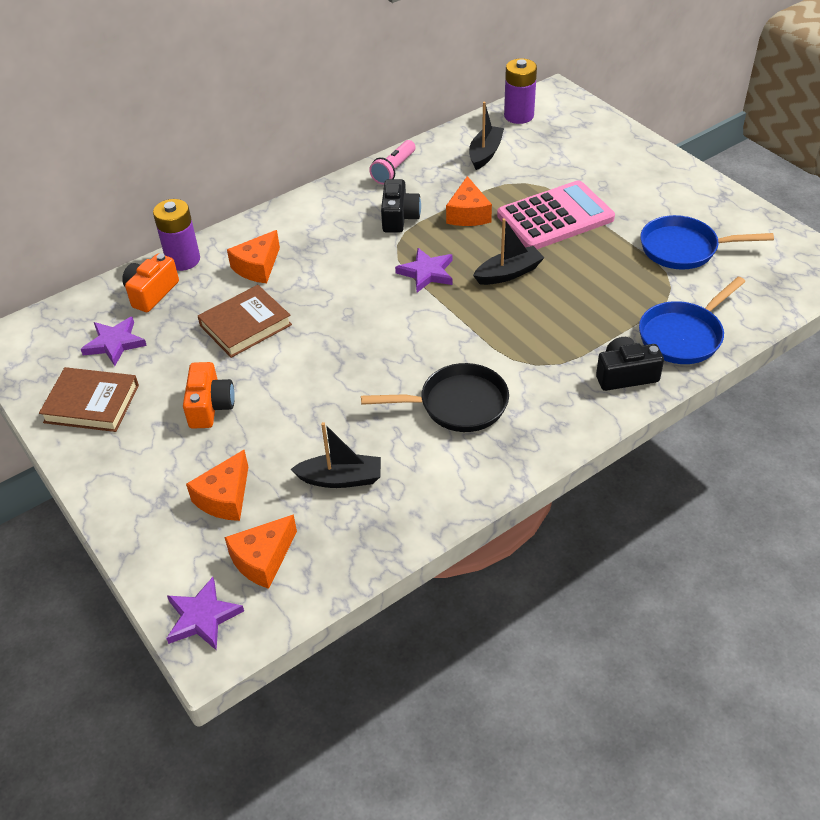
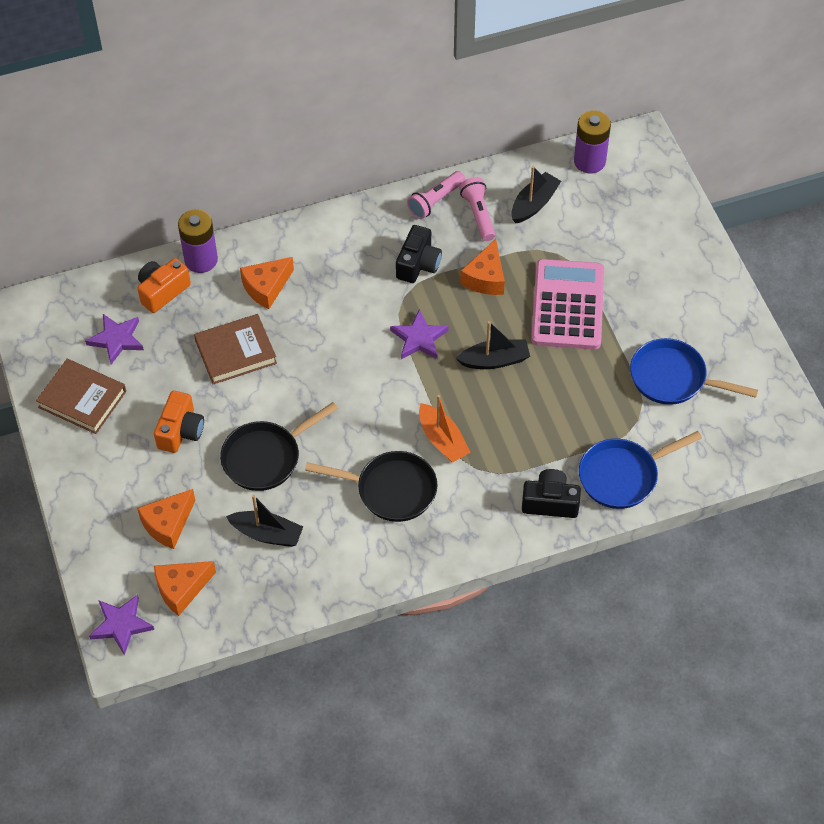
camera: 15 degrees right, 10 degrees up
pink calculator [497,180,615,249] -> pink calculator turned 75 degrees counterclockwise [531,259,604,350]
none -> black pan [220,402,338,491]
none -> orange boat [419,395,471,463]
none -> pink flashlight [459,177,495,241]

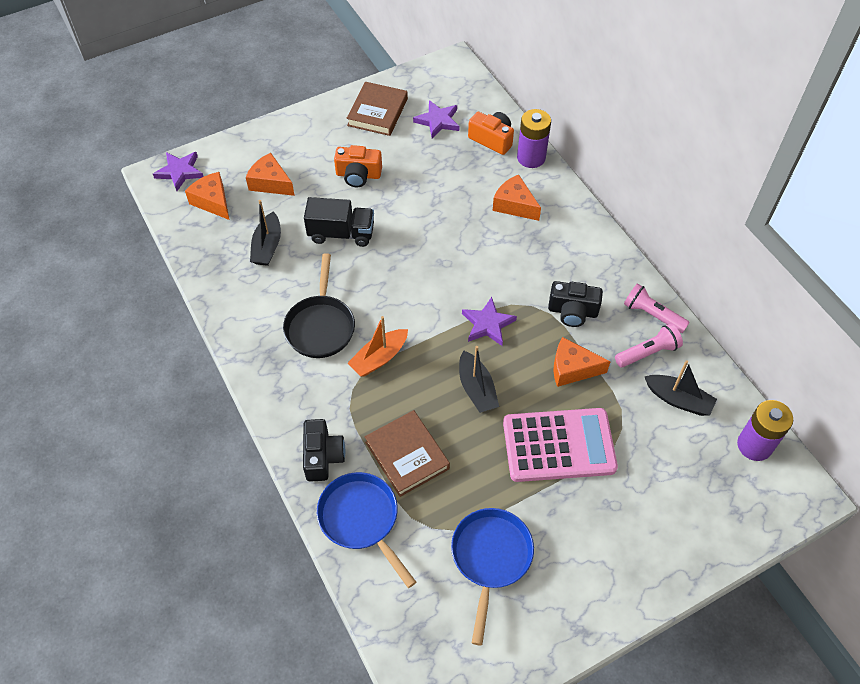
camera: 80 degrees right, 0 degrees up
brown book [194,314,277,384] -> brown book moved to [365,410,450,497]
black pan [220,402,338,491] -> black truck [304,197,374,247]

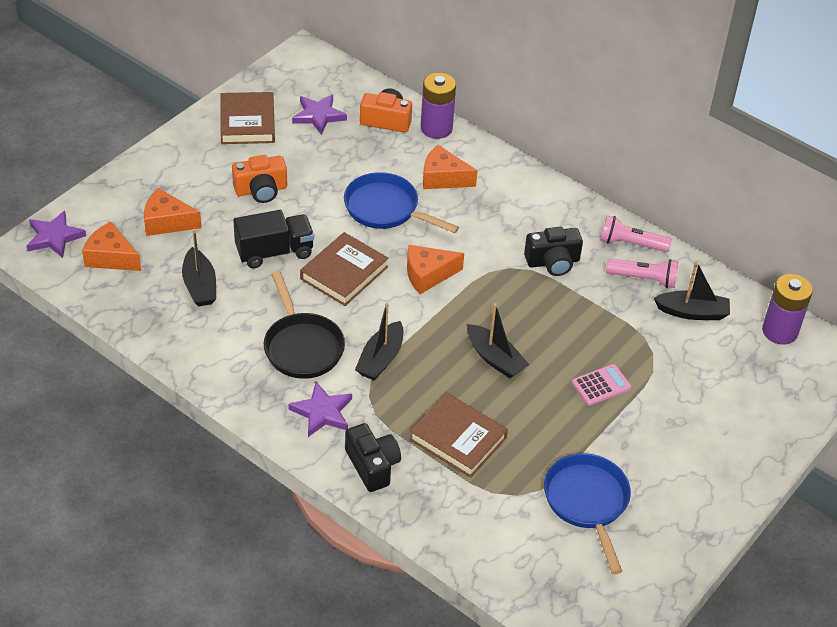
camera: 25 degrees left, 10 degrees down
blue pan [317,472,416,588] -> blue pan moved to [344,172,459,233]
orange boat [347,316,408,377] -> black boat [355,303,403,381]
purple star [462,297,517,346] -> purple star moved to [288,382,352,437]
pink calculator [503,408,618,482] -> pink calculator [572,364,631,405], size x0.46
orange cheese [554,337,611,387] -> orange cheese moved to [407,245,464,294]
pink flashlight [615,324,683,368] -> pink flashlight turned 60 degrees clockwise [606,259,678,288]
none -> brown book [300,232,389,306]

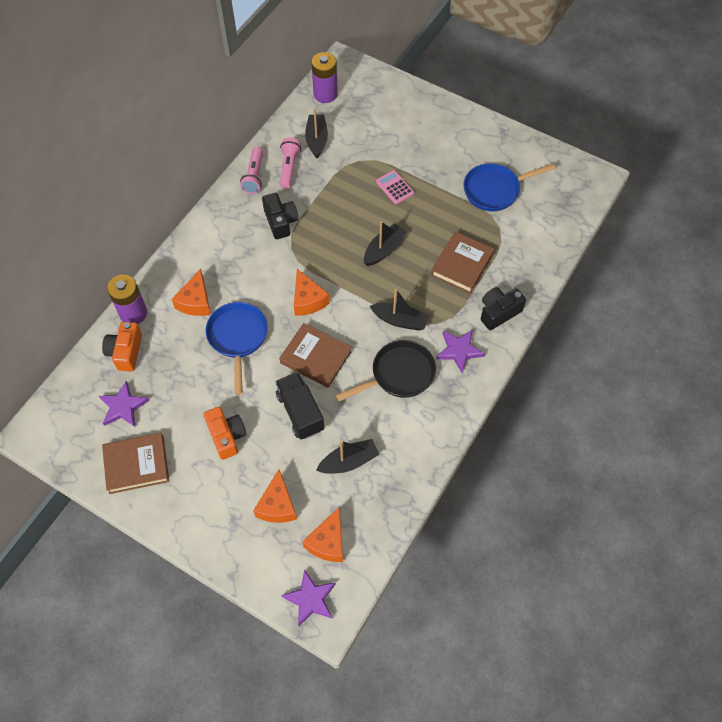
camera: 95 degrees left, 15 degrees up
blue pan [344,172,459,233] -> blue pan turned 150 degrees clockwise [206,302,268,394]

